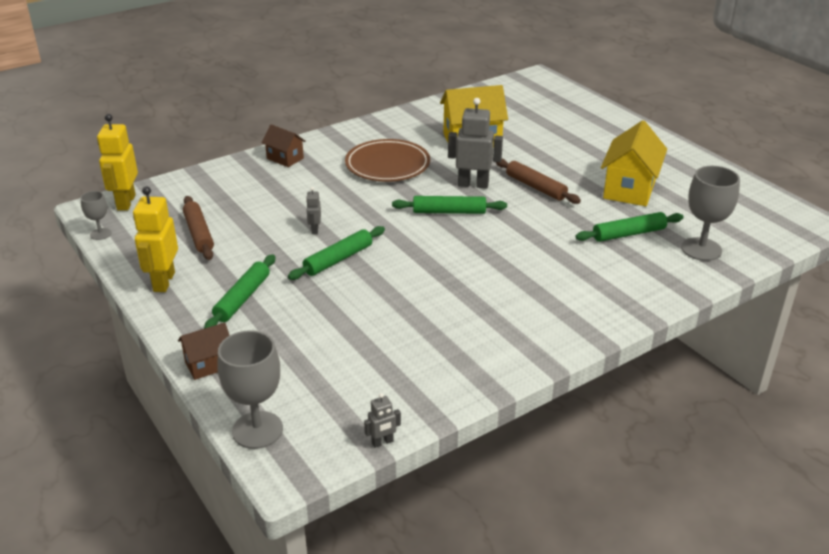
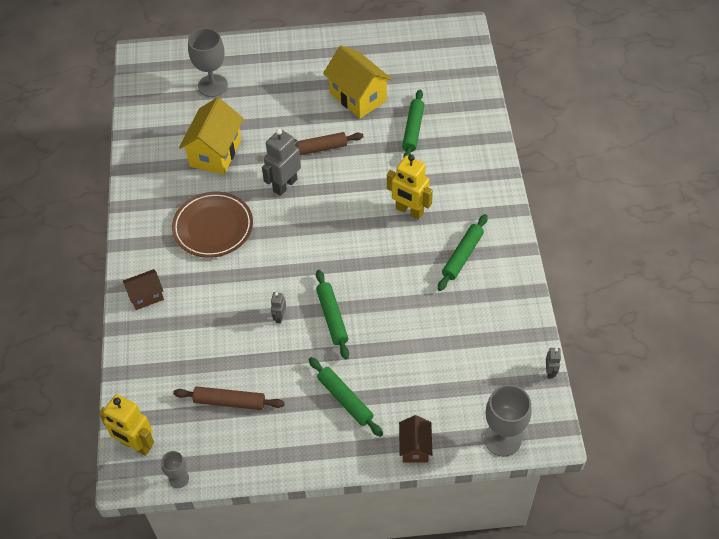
camera: 60 degrees left, 20 degrees up
yellow robot [133,186,178,292] -> yellow robot moved to [387,154,433,220]
grey robot [306,187,321,234] -> grey robot turned 75 degrees clockwise [271,292,286,324]
green rolling pin [392,196,507,214] -> green rolling pin moved to [438,214,488,291]
grey goblet [681,166,740,261] -> grey goblet moved to [188,28,228,97]

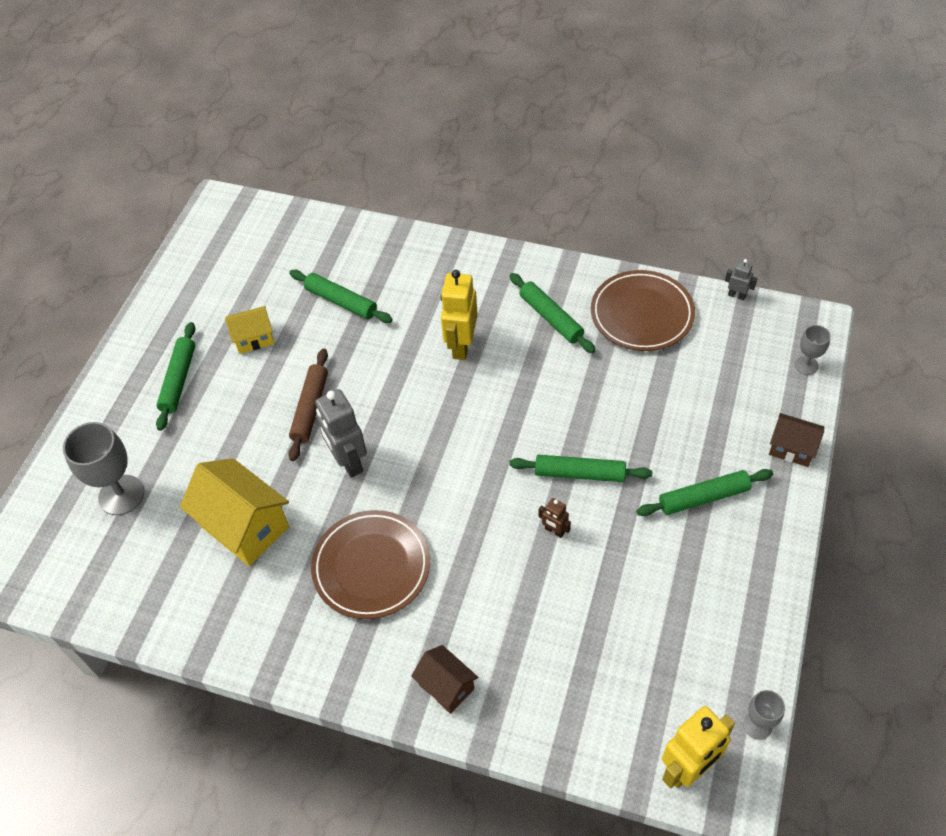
camera: 65 degrees left, 0 degrees up
brown house [123,269,164,310] -> brown house turned 45 degrees counterclockwise [411,645,478,714]
brown rolling pin [173,386,285,410] -> none
grey robot [271,292,286,324] -> brown robot [539,498,571,538]
yellow house [323,46,392,119] -> yellow house [225,306,274,354], size x0.56
yellow robot [387,154,433,220] -> yellow robot turned 135 degrees clockwise [441,270,478,360]
grey goblet [484,385,532,457] -> grey goblet [795,325,831,375], size x0.53
none -> green rolling pin [156,322,195,431]
none -> brown plate [591,270,695,351]

